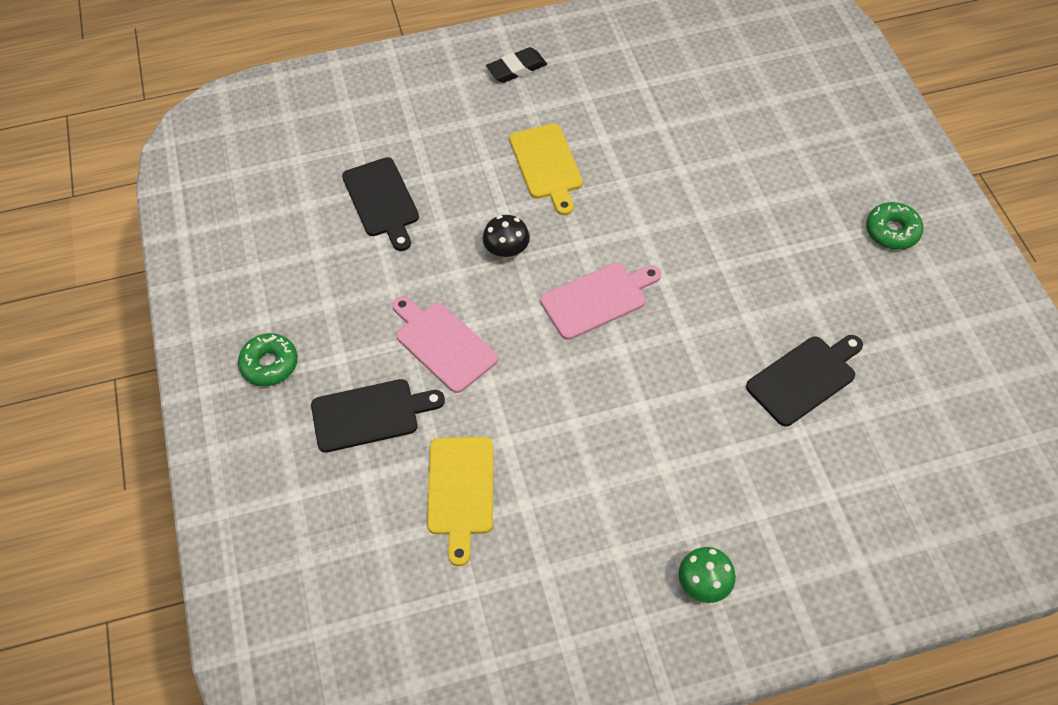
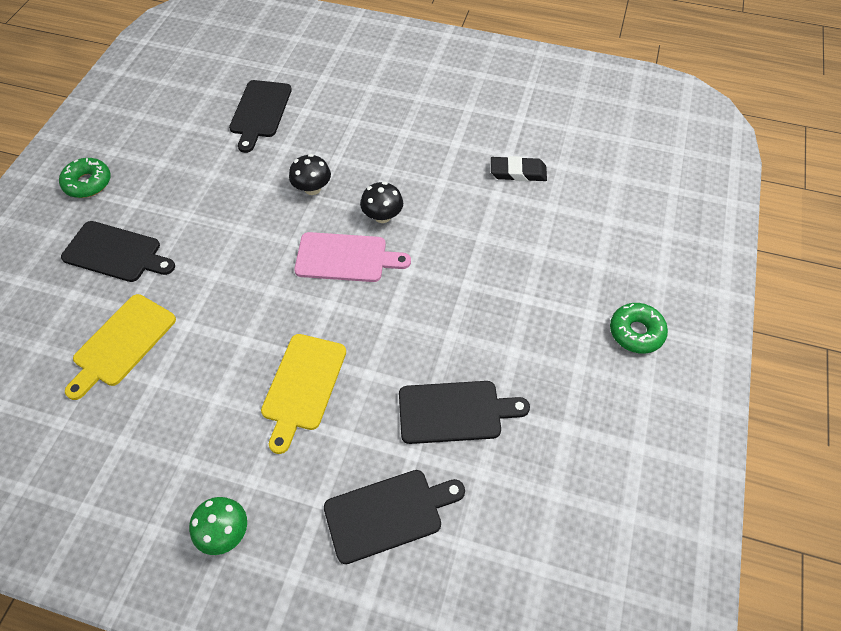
camera: 30 degrees right, 0 degrees up
pink cutting board [392,296,498,393] -> none
black eraser [486,47,547,83] -> black eraser moved to [491,156,547,181]
yellow cutting board [509,124,583,215] -> yellow cutting board moved to [261,334,346,454]
none -> black cutting board [324,470,465,564]
none -> black mushroom [360,182,403,223]

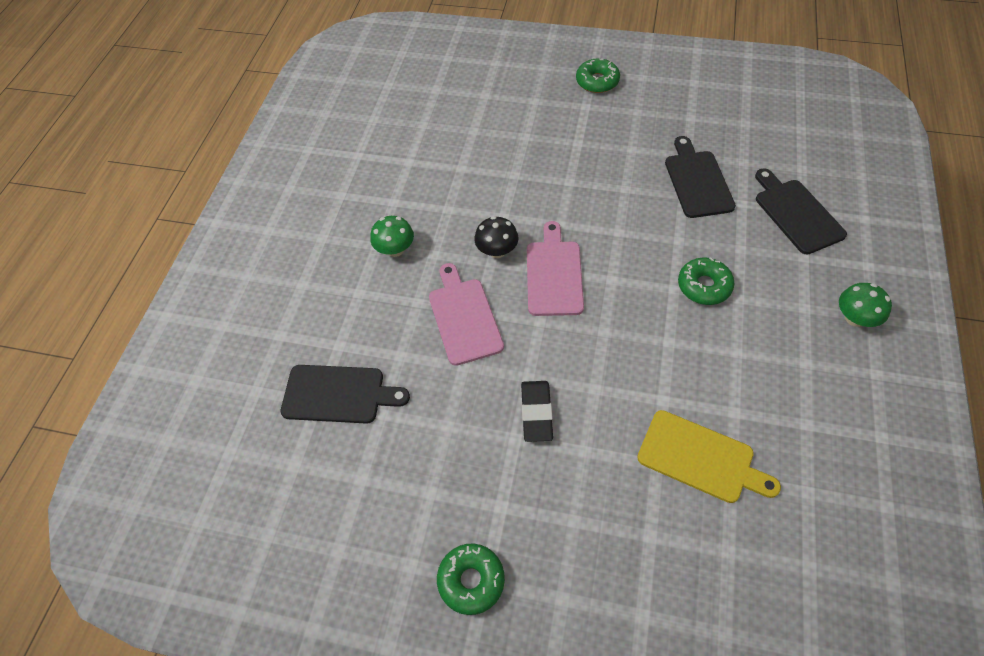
camera: 90 degrees left, 0 degrees up
black cutting board [61,221,175,282] -> none
yellow cutting board [261,334,346,454] -> green donut [678,257,734,305]
black mushroom [289,154,331,195] -> pink cutting board [429,263,504,366]
black eraser [491,156,547,181] -> black eraser moved to [521,381,553,442]
none -> green mushroom [370,216,414,257]

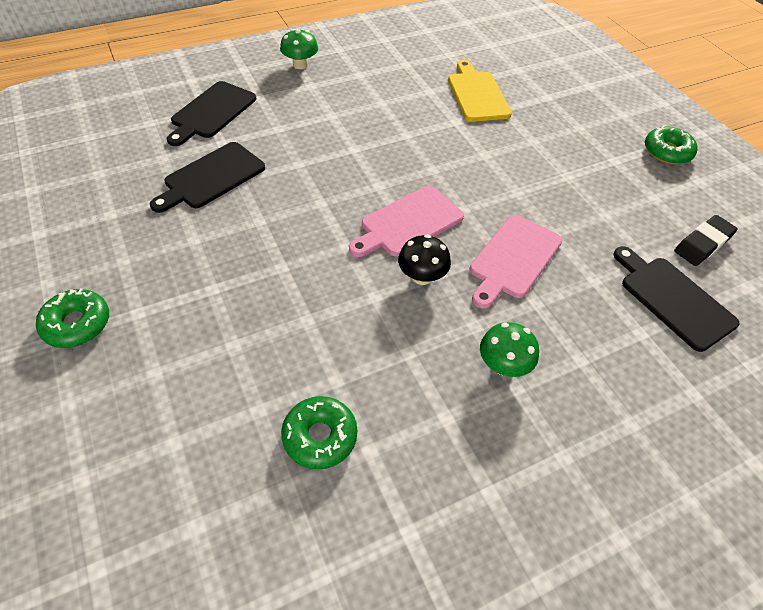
camera: 135 degrees left, 5 degrees down
black eraser [521,381,553,442] -> black eraser moved to [674,215,738,266]
green donut [678,257,734,305] -> green donut moved to [281,396,357,469]

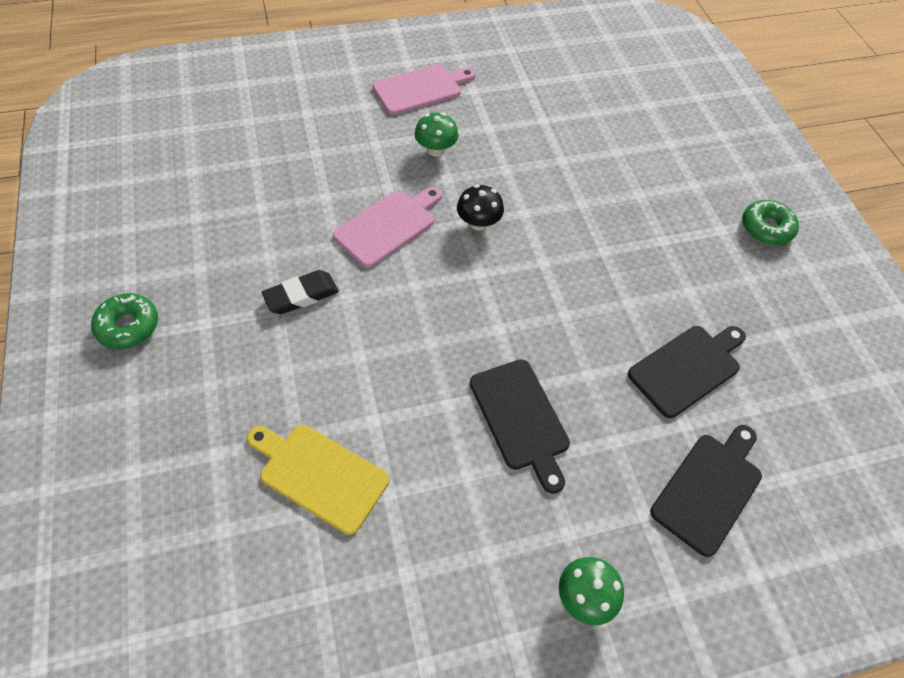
camera: 170 degrees left, 5 degrees up
green donut [281,396,357,469] -> none
pink cutting board [349,186,464,257] -> pink cutting board moved to [372,64,476,115]
yellow cutting board [448,60,512,122] -> yellow cutting board turned 120 degrees clockwise [247,425,389,535]
black cutting board [613,246,740,352] -> black cutting board moved to [470,359,570,494]
black eraser [674,215,738,266] -> black eraser moved to [261,270,339,314]

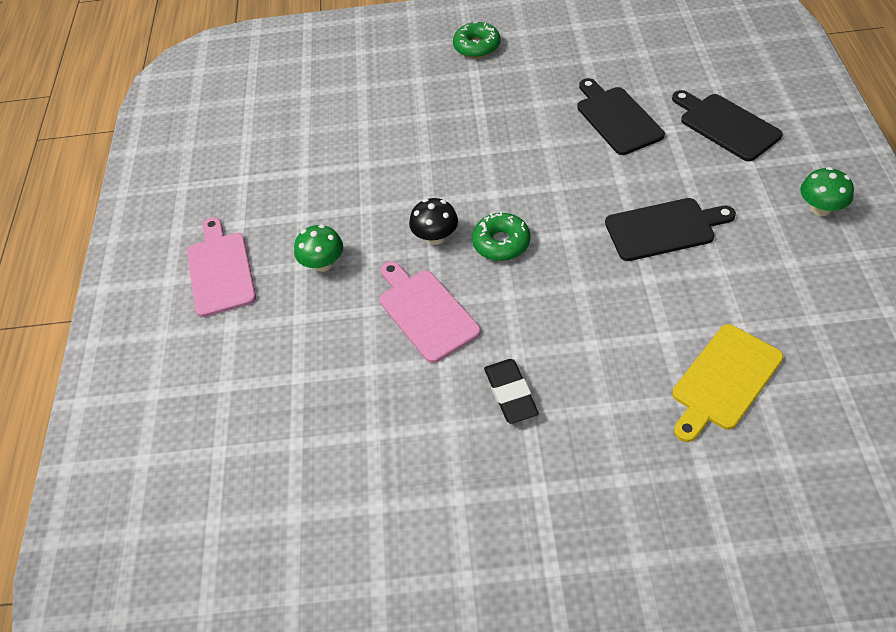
camera: 70 degrees left, 5 degrees down
green donut [91,293,158,349] -> green donut moved to [472,211,530,261]

